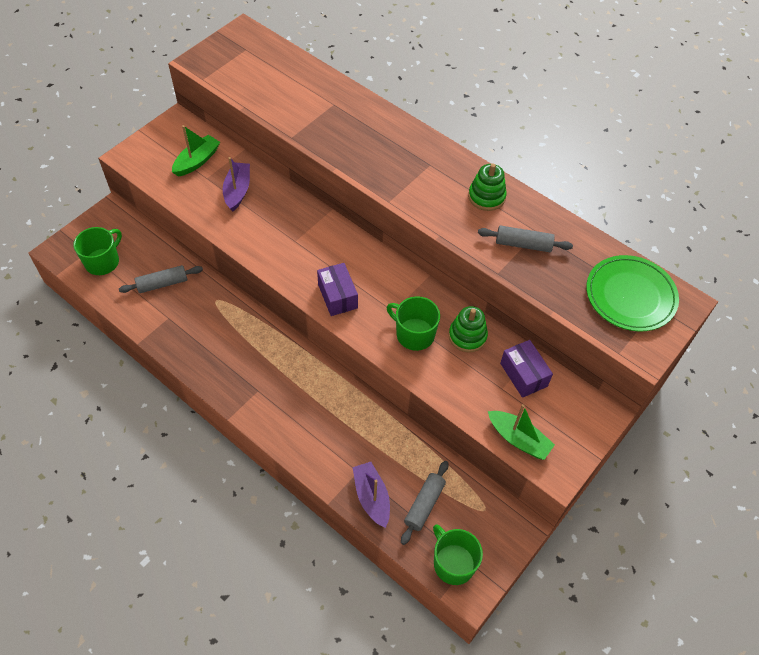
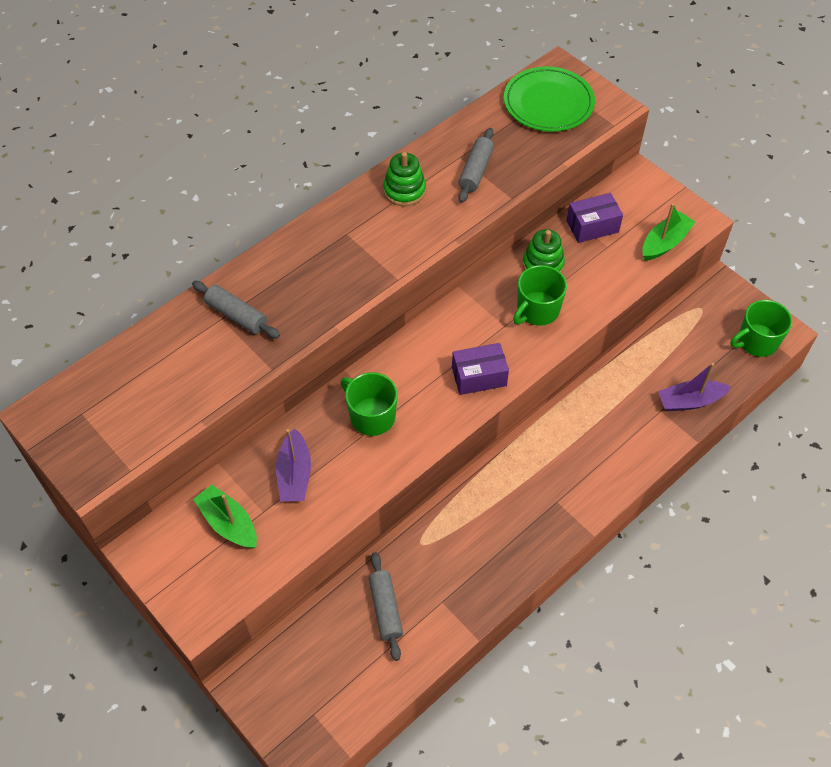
camera: 80 degrees left, 0 degrees up
green mug [74,227,122,275] -> green mug moved to [341,372,398,436]
purple boat [223,157,250,212] -> purple boat turned 105 degrees counterclockwise [276,428,311,502]
grey rolling pin [401,461,448,545] -> grey rolling pin moved to [192,281,280,338]

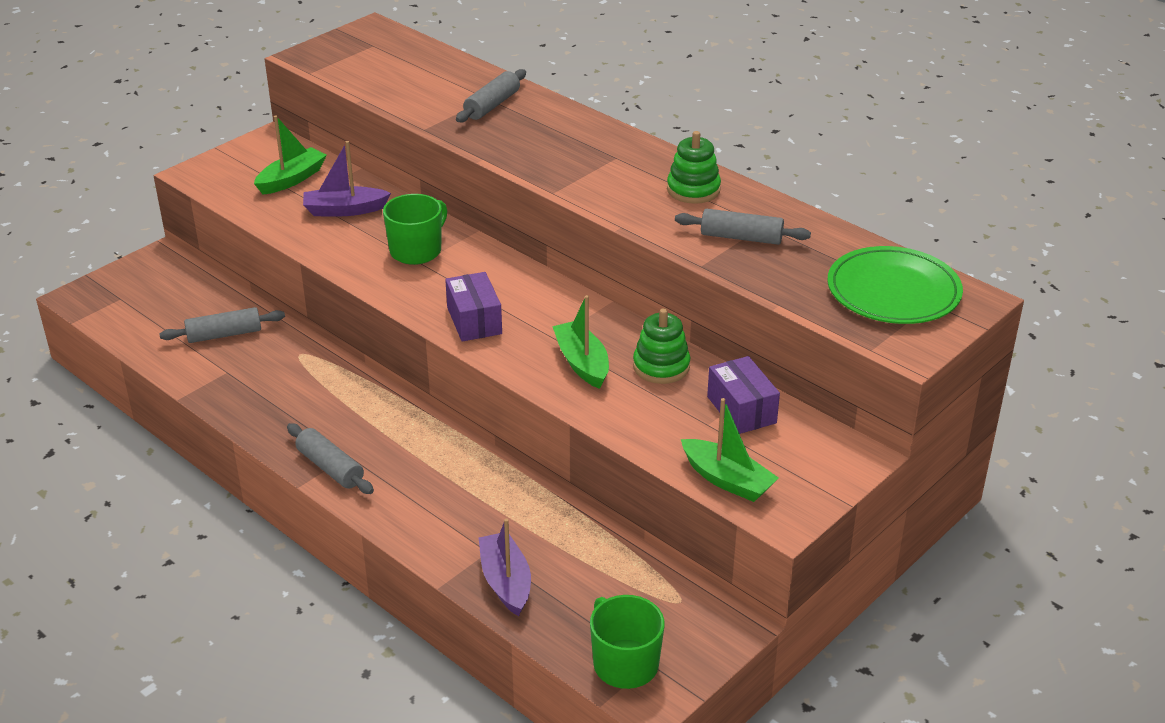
camera: 85 degrees right, 20 degrees down
green mug [513,265,567,326] -> green boat [552,295,609,389]
none -> grey rolling pin [287,423,374,494]

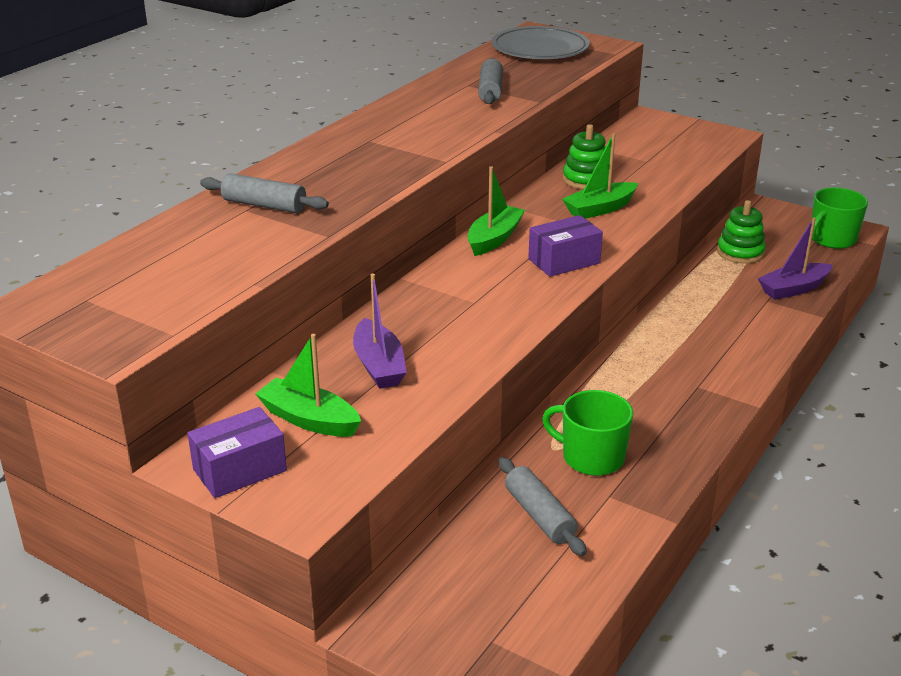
camera: 100 degrees left, 5 degrees down
grey rolling pin [287,423,374,494] -> none
green mug [383,194,447,265] -> green mug moved to [542,390,633,476]
green stacking toy [667,131,721,204] -> green stacking toy moved to [717,200,766,264]
green boat [681,398,779,502] -> green boat moved to [467,167,525,256]
purple box [707,356,780,434] -> purple box moved to [188,407,287,498]
green plate [827,246,963,324] -> grey plate [491,26,590,59]

